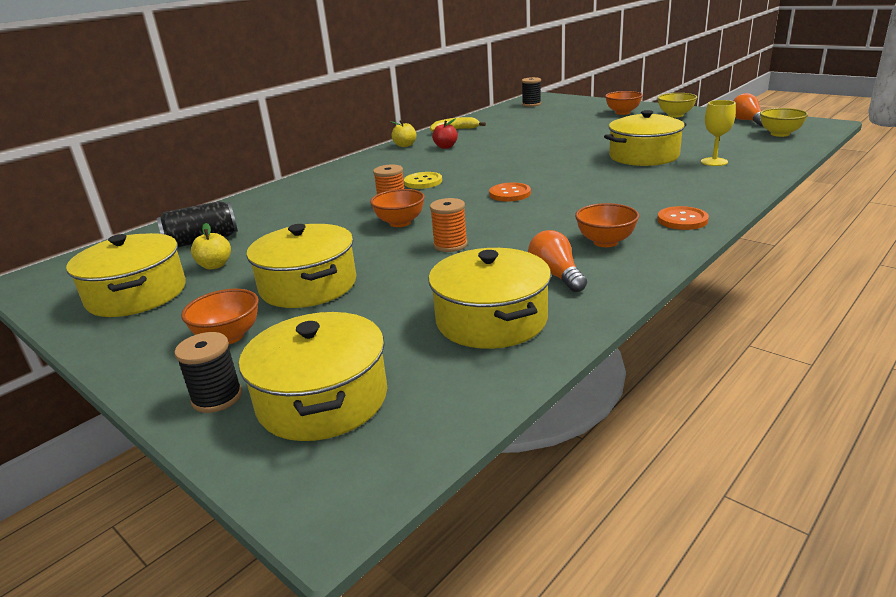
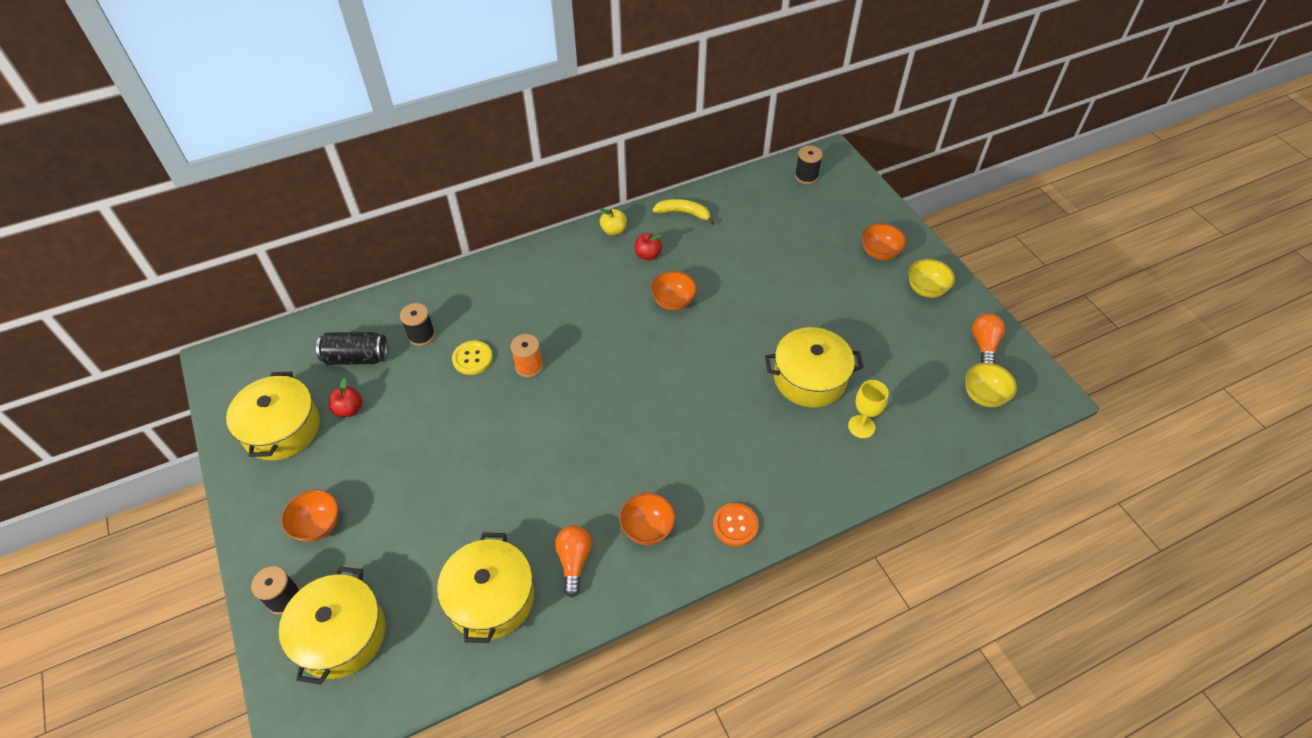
camera: 20 degrees right, 25 degrees up
yellow apple [191,223,231,269] -> red apple [329,378,362,417]
yellow pot [247,224,356,308] -> none
orange bowl [370,189,425,227] -> orange bowl moved to [651,271,697,310]
yellow button [404,172,442,189] -> yellow button moved to [452,341,493,375]
orange spool [430,198,468,252] -> none
orange button [489,183,531,201] -> none
none -> black spool [400,303,435,346]

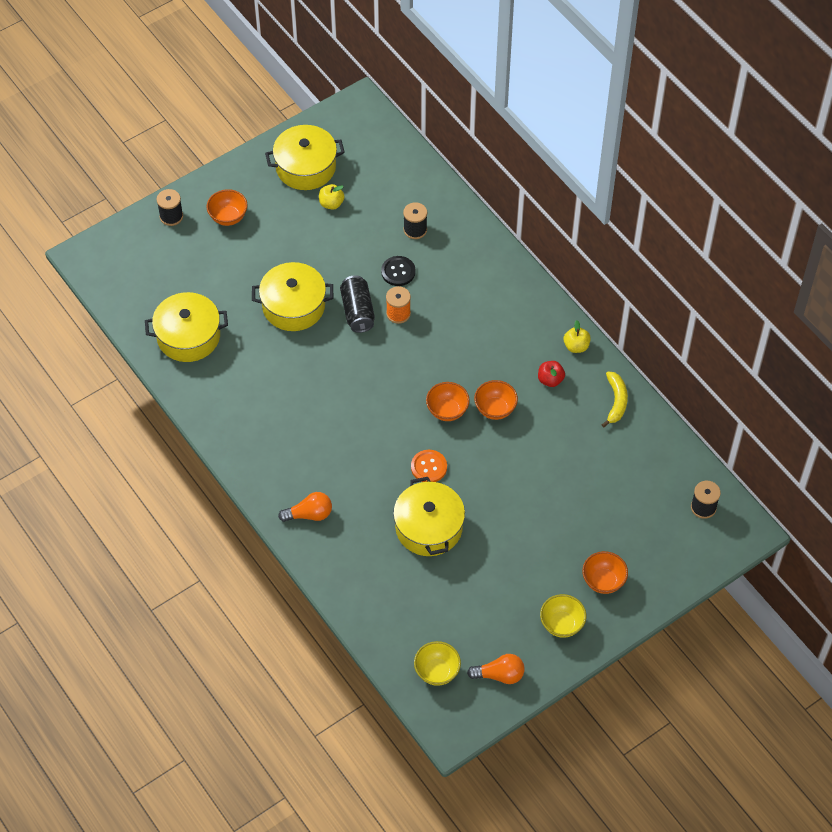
camera: 80 degrees right, 5 degrees up
yellow pot [279,566,386,685] -> yellow pot moved to [252,262,333,331]
black can [316,332,387,365] -> black can moved to [340,275,375,333]
red apple [329,378,362,417] -> yellow apple [319,184,345,209]
yellow button [452,341,493,375] -> black button [381,256,416,286]
orange light bulb [555,525,592,597] -> orange light bulb moved to [278,492,332,522]
orange bowl [619,493,675,545] -> orange bowl moved to [426,382,470,421]
orange button [713,503,759,547] -> orange button moved to [411,450,447,482]
yellow goblet [848,380,889,438] -> none

